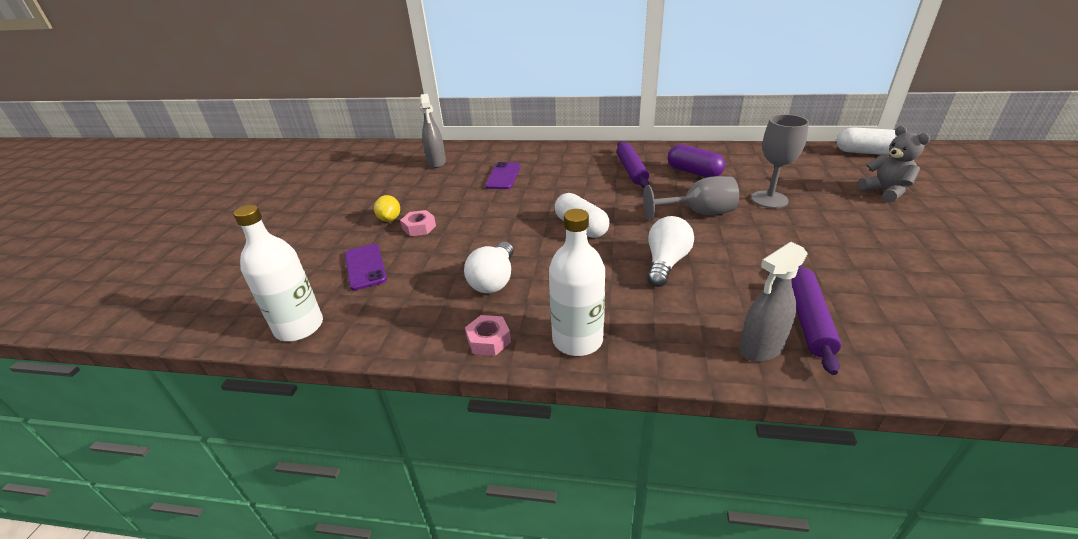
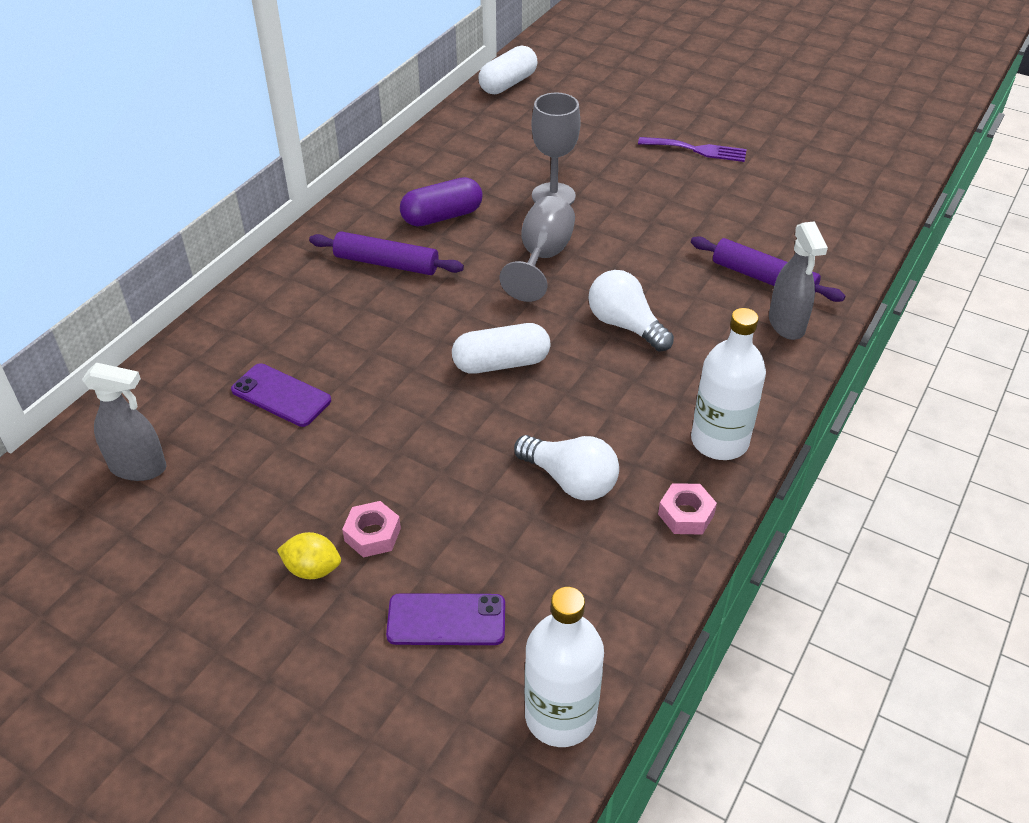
camera: 70 degrees left, 10 degrees up
grey teddy bear [858,126,931,203] -> none
none -> purple fork [638,137,747,162]

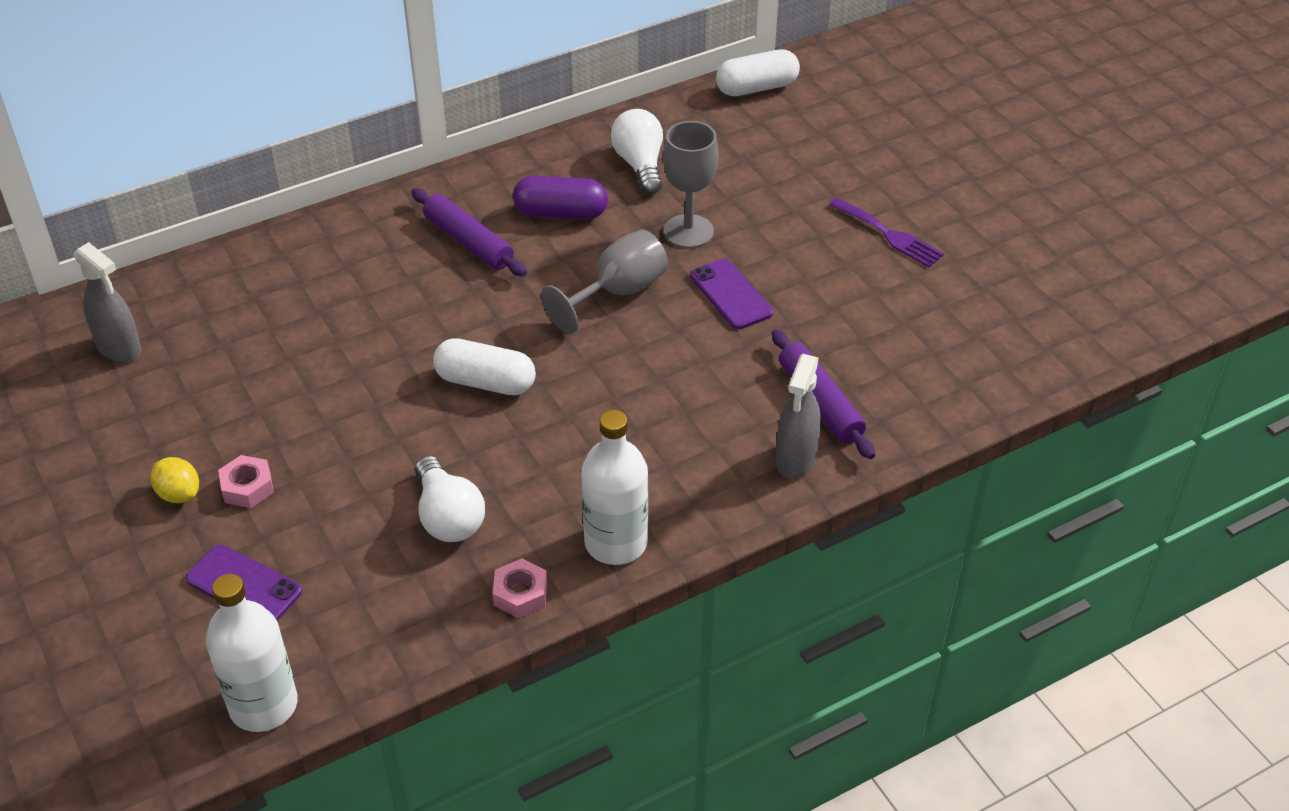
camera: 30 degrees right, 0 degrees up
purple phone [231,363,331,427] -> purple phone moved to [690,259,773,329]
white light bulb [588,270,674,352] -> white light bulb moved to [610,109,663,195]

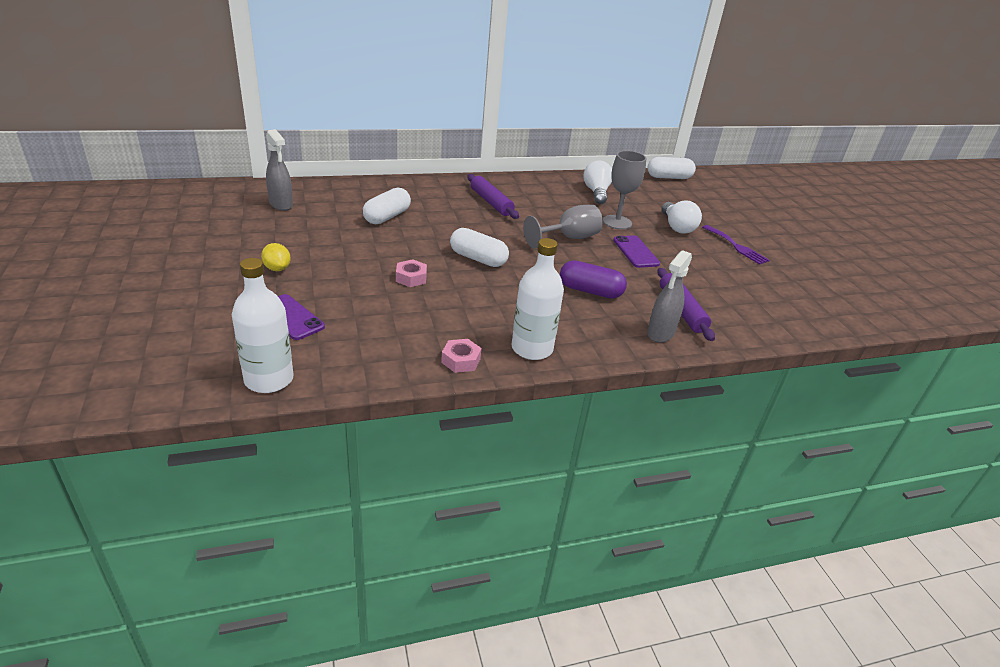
camera: 10 degrees right, 10 degrees down
pink nut [218,455,274,508] -> pink nut moved to [396,259,427,287]
white light bulb [415,456,485,542] -> white light bulb moved to [662,200,702,234]
purple capsule [513,176,608,219] -> purple capsule moved to [560,260,627,299]
none -> white capsule [363,188,411,224]

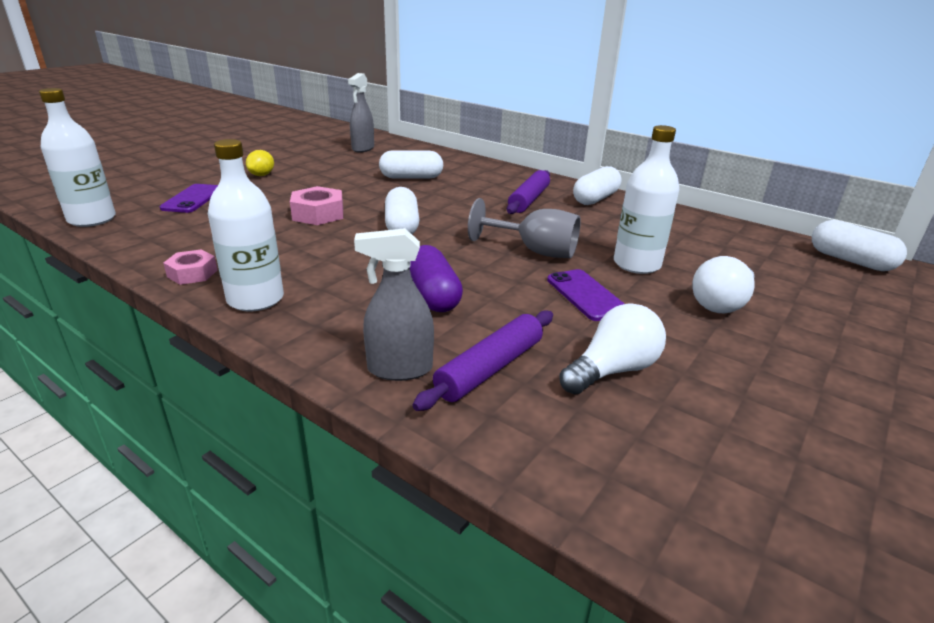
camera: 55 degrees right, 5 degrees down
pink nut [396,259,427,287] -> pink nut [290,186,343,225], size x1.50
white light bulb [584,160,612,204] -> white light bulb moved to [559,303,666,394]
grey goblet [603,151,646,230] -> white bottle [614,125,679,274]
purple phone [613,235,660,268] -> purple phone turned 60 degrees counterclockwise [547,269,625,321]
purple fork [702,225,770,265] -> none
none -> white capsule [573,166,621,205]

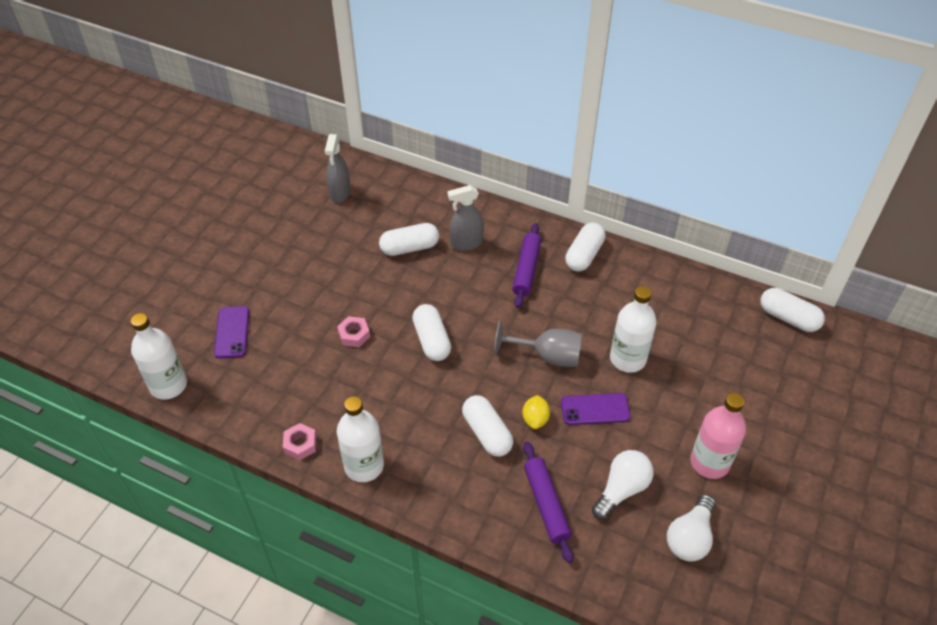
camera: 10 degrees left, 20 degrees up
yellow lemon [246,150,274,176] -> yellow lemon moved to [522,395,550,429]
pink nut [290,186,343,225] -> pink nut [337,316,370,347], size x0.67
grey spray bottle [354,228,434,381] -> grey spray bottle moved to [447,185,484,251]
purple capsule [410,245,463,312] -> white capsule [462,395,513,457]
purple rolling pin [413,310,553,411] -> purple rolling pin turned 45 degrees counterclockwise [523,441,574,563]
purple phone [547,269,625,321] -> purple phone turned 60 degrees counterclockwise [561,393,631,425]
white light bulb [692,256,755,313] -> white light bulb moved to [667,494,716,562]
none -> pink bottle [690,393,746,479]

